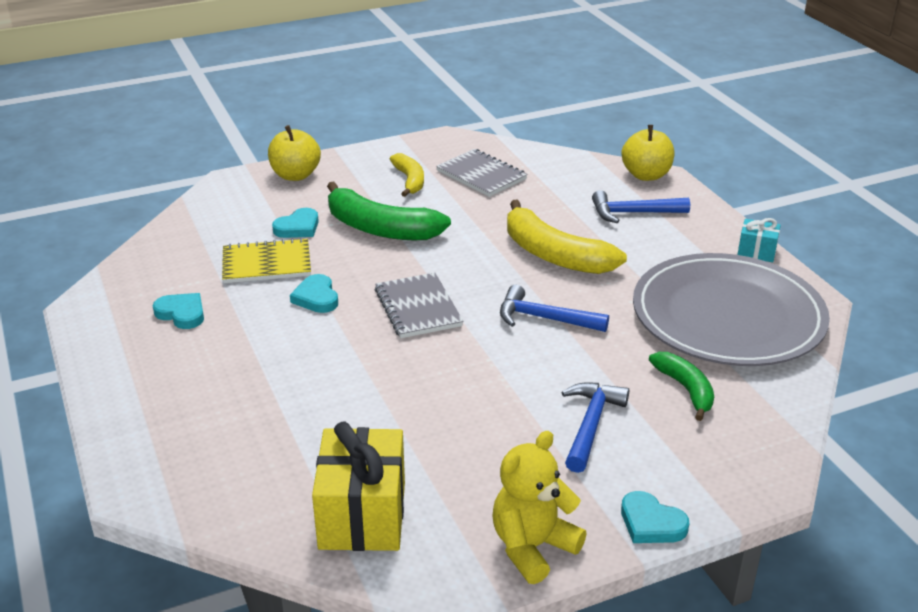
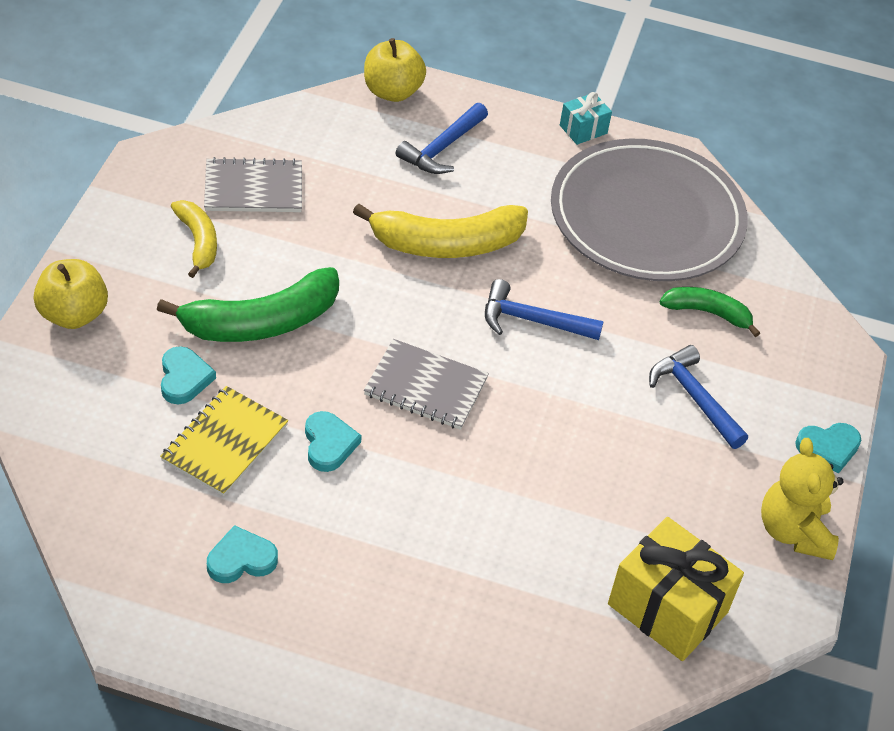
camera: 55 degrees left, 15 degrees up
turquoise heart [290,274,338,313] -> turquoise heart turned 120 degrees counterclockwise [305,411,362,472]
yellow banana [390,153,424,197] -> yellow banana turned 45 degrees clockwise [171,200,217,278]
blue hammer [500,285,609,332] -> blue hammer turned 45 degrees clockwise [485,279,604,340]

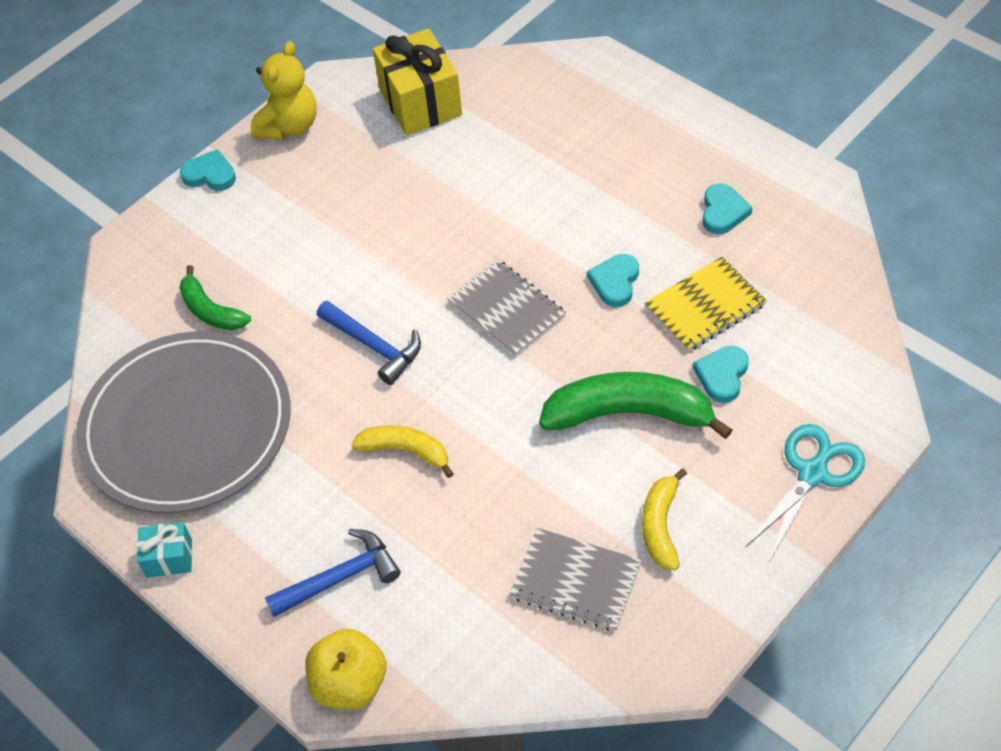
camera: 145 degrees left, 5 degrees up
yellow apple [34,259,108,329] -> turquoise scissors [745,424,865,560]
turquoise heart [207,525,278,583] -> turquoise heart turned 90 degrees counterclockwise [702,183,752,234]
yellow banana [353,203,528,258] -> yellow banana [352,425,454,478], size x0.58
blue hammer [649,345,748,449] -> none

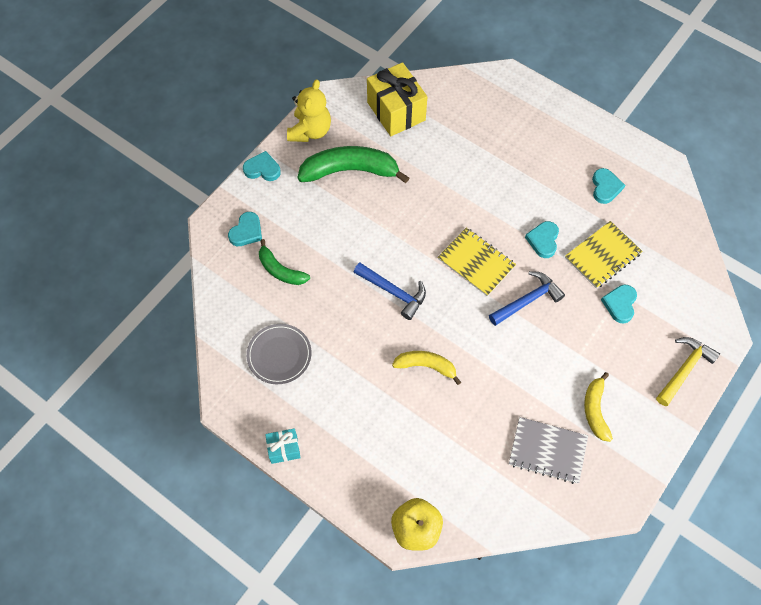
camera: 10 degrees left, 10 degrees up
grey plate [76,331,291,513] -> grey plate [247,324,311,384], size x0.46
blue hammer [265,529,401,617] -> blue hammer moved to [489,271,565,326]
grey notebook [448,259,566,357] -> yellow notebook [438,228,516,296]
green banana [539,372,733,439] -> green banana moved to [297,146,409,183]
turquoise scissors [745,424,865,560] -> yellow hammer [656,337,720,406]
none -> turquoise heart [228,212,262,246]

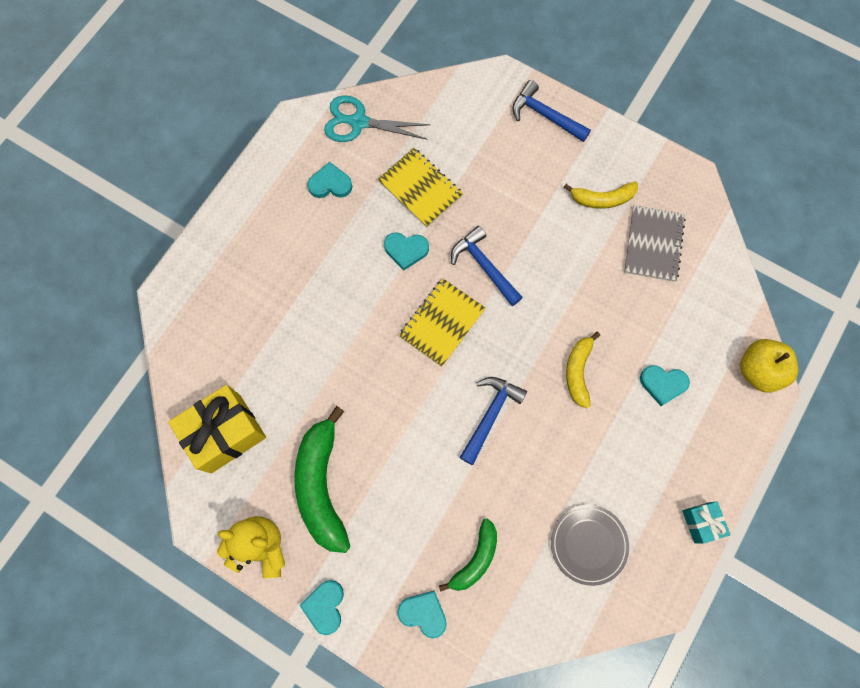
camera: 95 degrees left, 10 degrees up
turquoise heart [601,285,637,323] -> turquoise heart moved to [640,365,690,406]
yellow hammer [656,337,720,406] -> blue hammer [512,80,591,142]
none -> turquoise scissors [324,95,430,142]

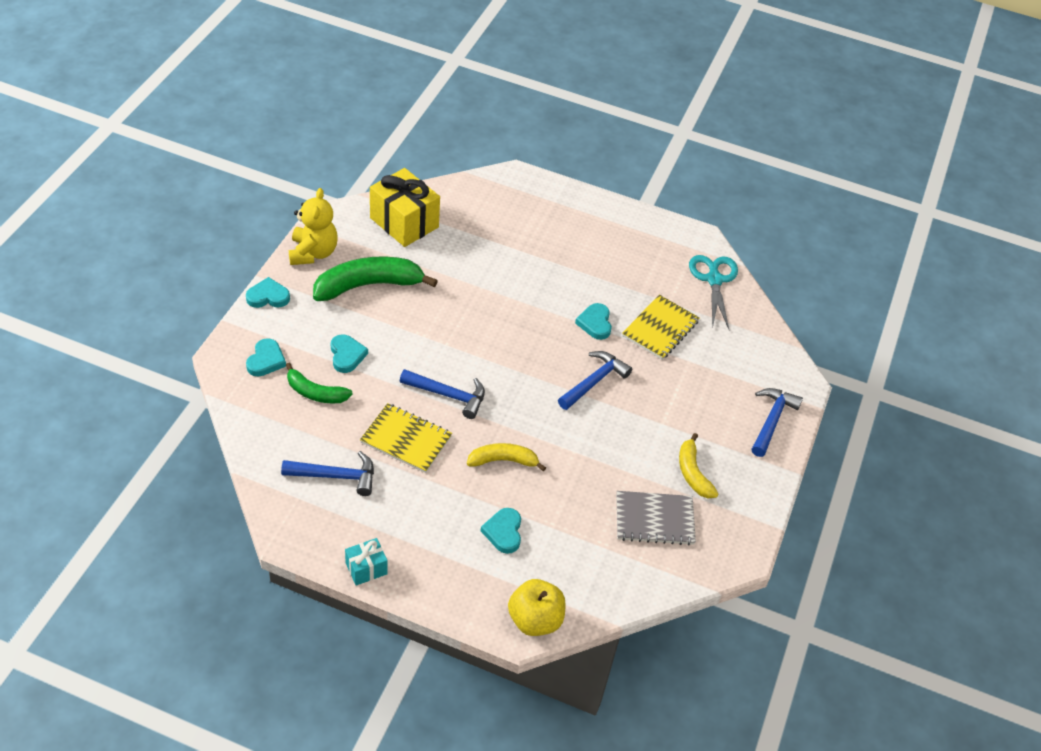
camera: 75 degrees right, 25 degrees down
turquoise heart [307,162,353,198] -> turquoise heart moved to [331,334,368,373]
yellow notebook [399,279,486,367] -> yellow notebook moved to [360,403,452,473]
grey plate [551,505,629,586] -> blue hammer [281,451,374,496]

